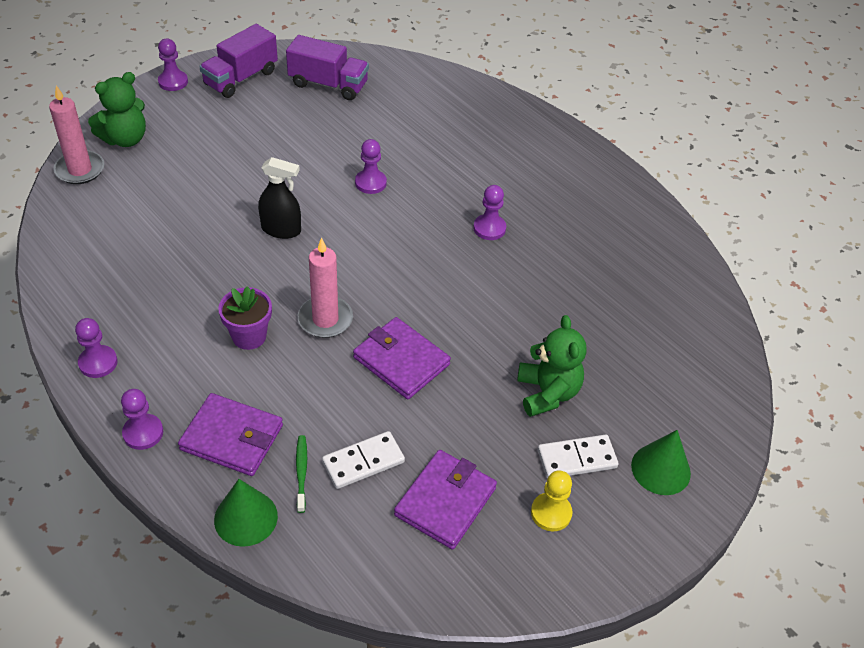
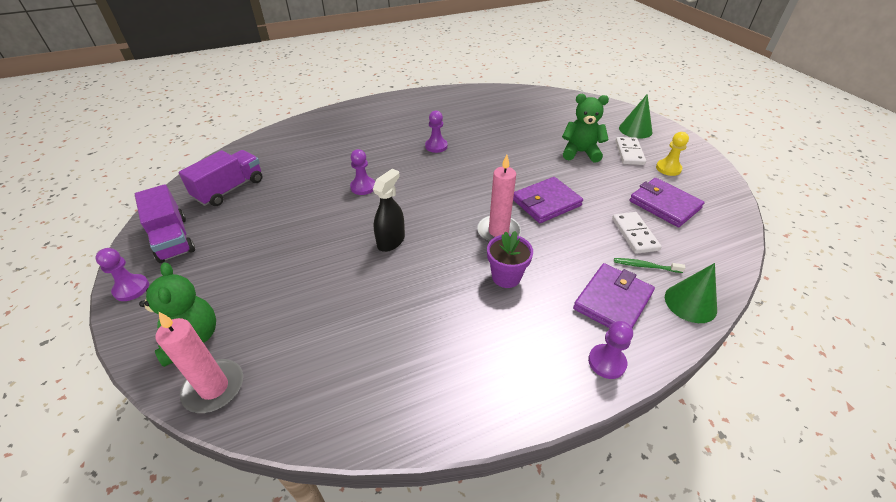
camera: 70 degrees left, 5 degrees down
purple pawn [75,318,118,378] -> none

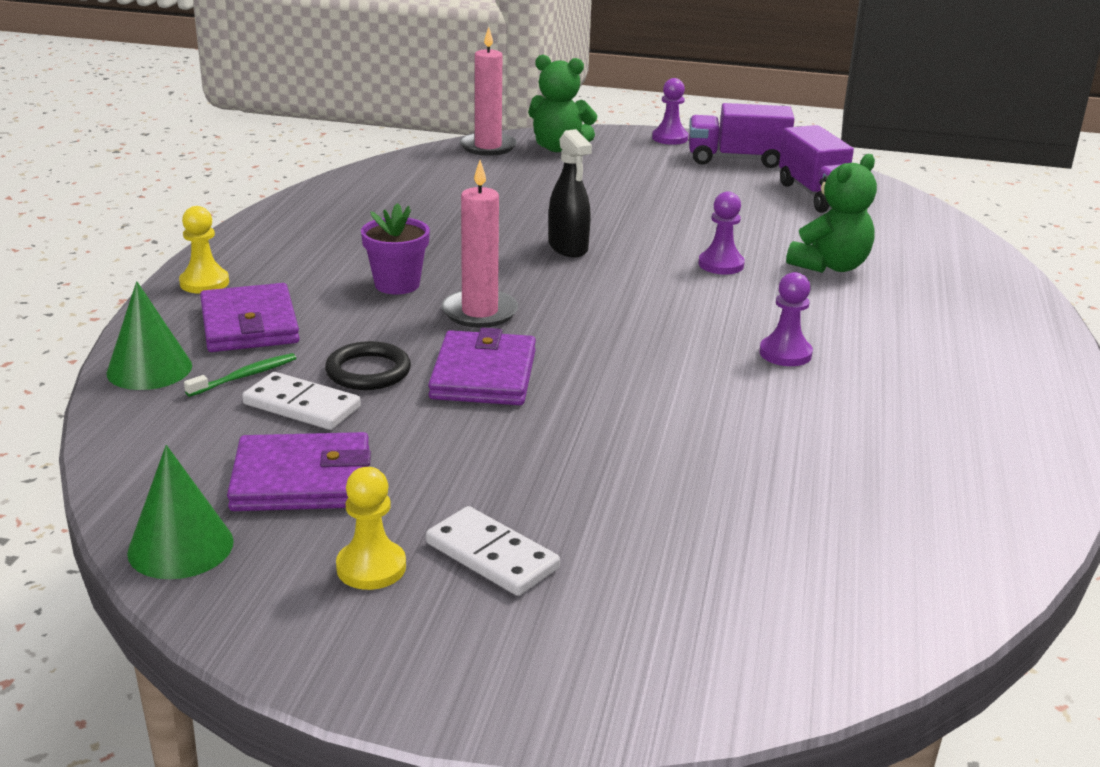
camera: 125 degrees right, 15 degrees down
green teddy bear [562,94,609,163] -> green teddy bear moved to [786,154,877,273]
purple pawn [588,321,633,379] -> yellow pawn [179,206,229,294]
green cone [619,94,652,139] -> green cone moved to [127,445,234,579]
none -> black ring [325,341,411,390]

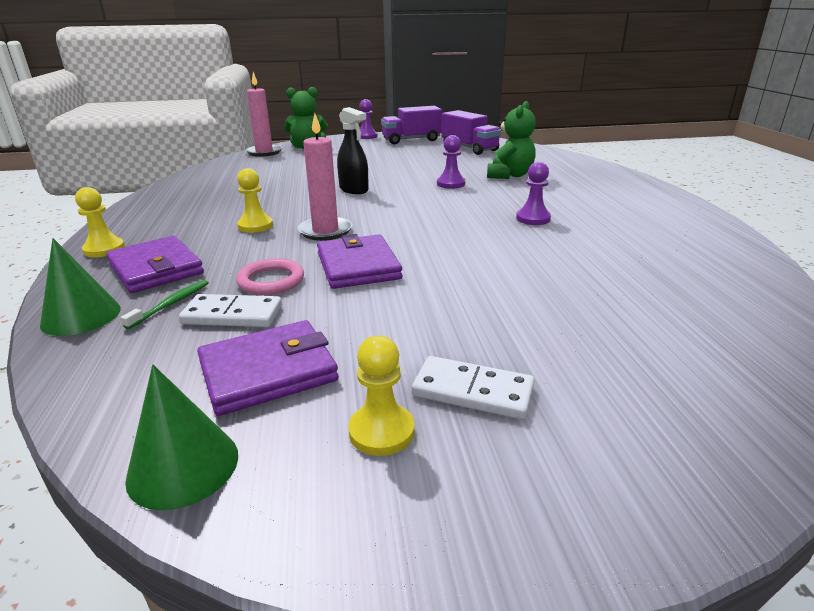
camera: 20 degrees left, 0 degrees up
black ring [325,341,411,390] -> pink ring [236,258,304,295]
purple flower pot [361,203,430,295] -> yellow pawn [237,168,273,233]

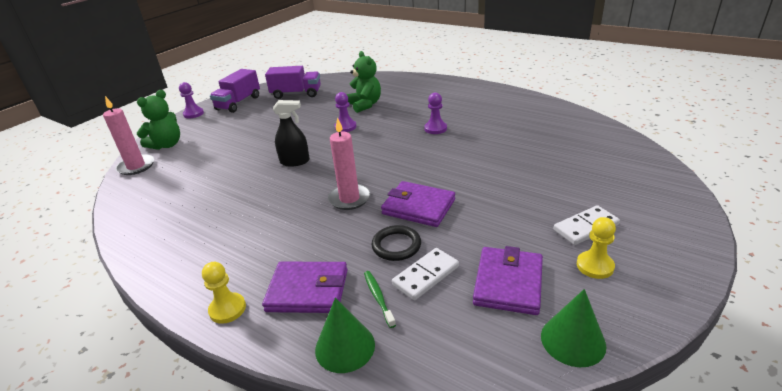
camera: 45 degrees left, 5 degrees up
pink ring [236,258,304,295] -> black ring [372,225,421,261]
yellow pawn [237,168,273,233] -> none

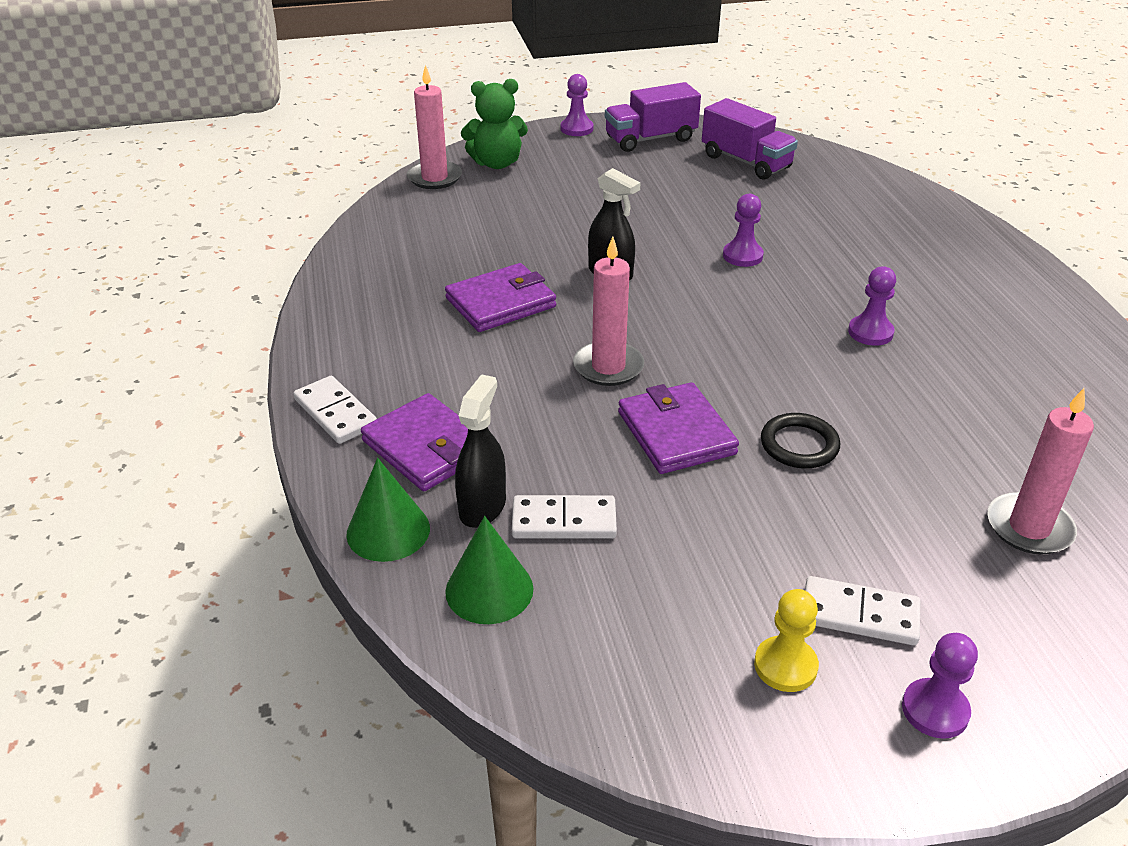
camera: 40 degrees right, 5 degrees up
yellow pawn [202,262,246,324] -> white domino [293,376,377,444]
green teddy bear [347,51,381,113] -> none
green toothbrush [364,271,396,328] -> black spray bottle [455,374,506,528]
black ring [372,225,421,261] -> black ring moved to [761,413,840,469]
purple wallet [473,246,543,315] -> purple wallet moved to [445,263,556,332]
green cone [541,289,607,367] -> green cone moved to [445,516,534,624]
none -> purple pawn [902,633,978,739]
none -> pink candle [987,388,1094,555]

